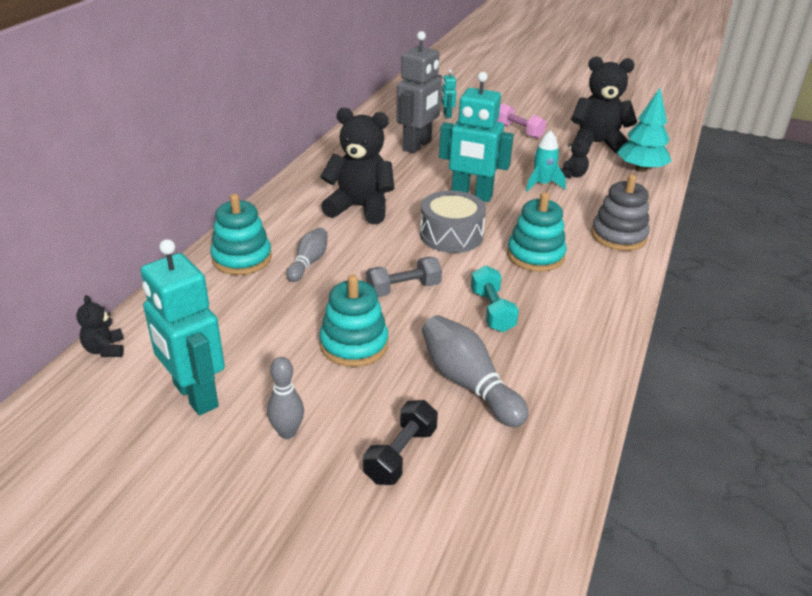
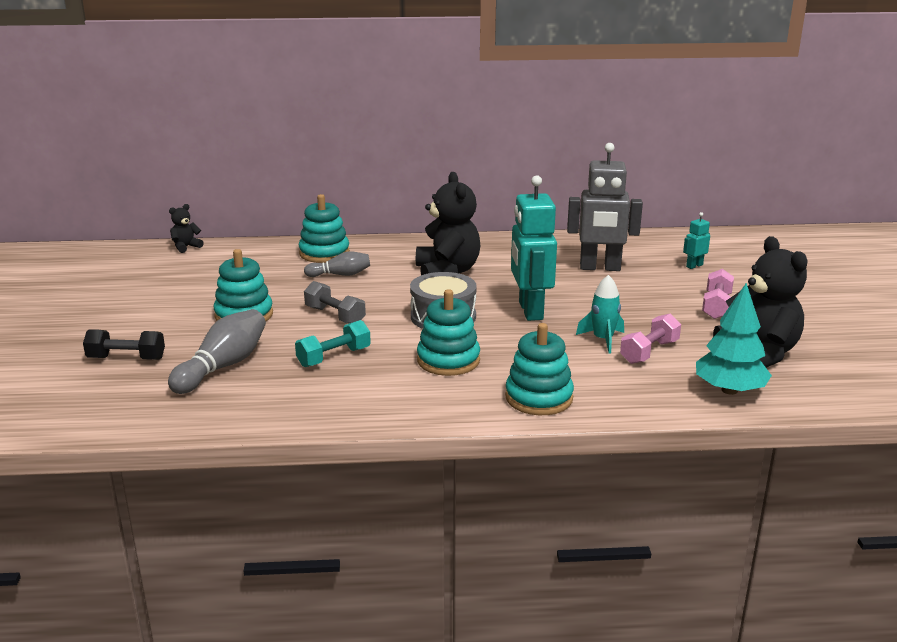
camera: 65 degrees right, 10 degrees down
turquoise robot [141,239,225,415] -> none
grey bowling pin [267,357,304,439] -> none
black teddy bear [560,135,590,178] -> pink dumbbell [620,314,681,364]
grey stacking toy [591,175,650,251] -> turquoise stacking toy [505,323,574,415]

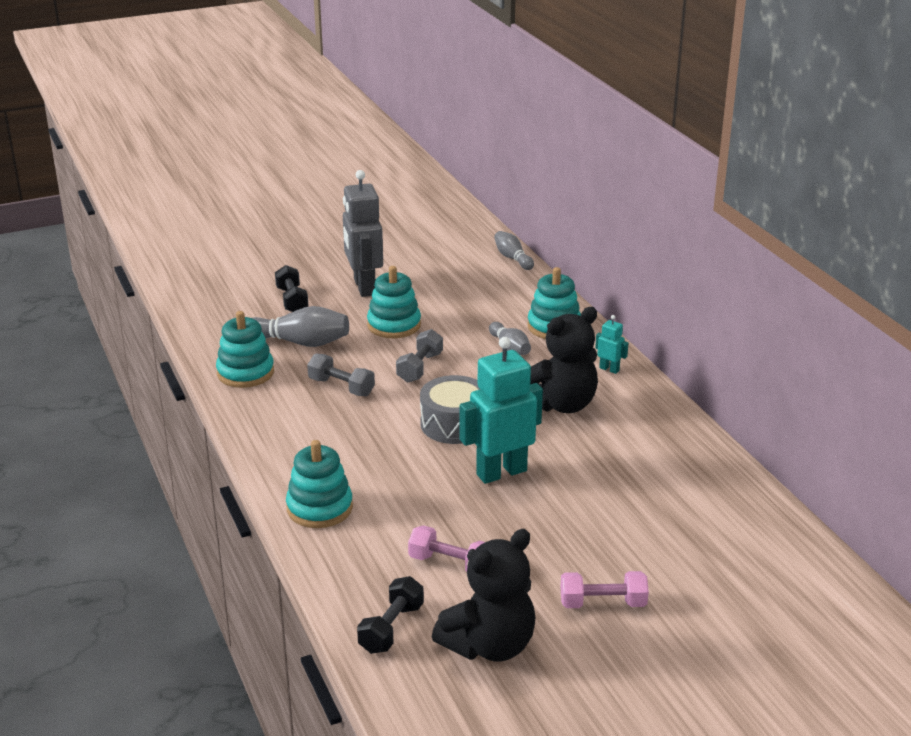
camera: 70 degrees right, 5 degrees up
black teddy bear [169,204,204,253] -> grey bowling pin [494,231,534,270]
turquoise dumbbell [295,320,371,367] -> grey dumbbell [307,354,375,396]
turquoise stacking toy [417,289,480,376] -> turquoise stacking toy moved to [216,311,274,388]
grey robot [567,143,643,271] -> grey robot moved to [343,170,383,297]
turquoise rocket [576,275,624,354] -> none
turquoise robot [683,212,710,269] -> turquoise robot moved to [595,315,628,374]
turquoise tree [696,283,772,395] -> black dumbbell [357,576,424,654]

